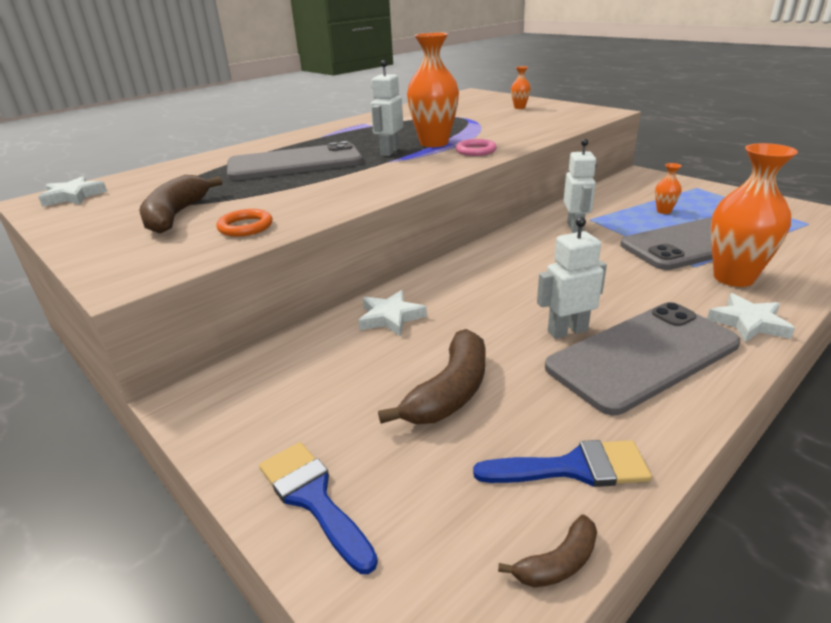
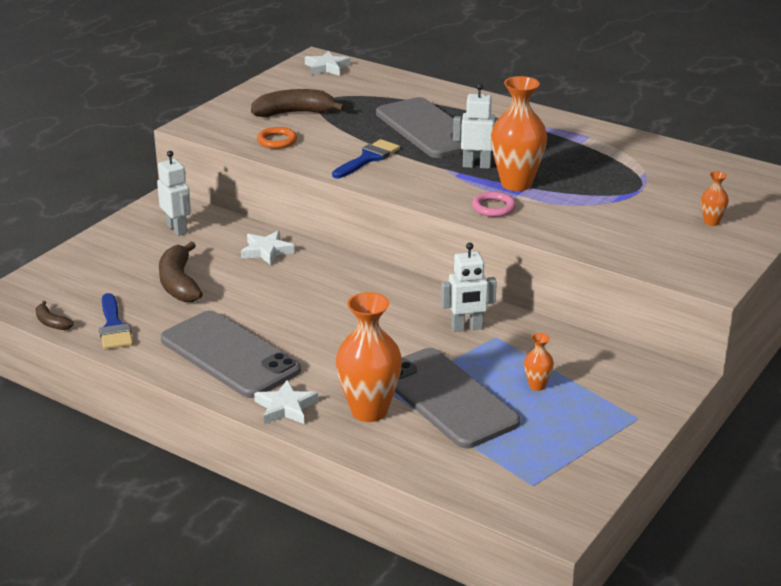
camera: 75 degrees right, 0 degrees up
blue brush [259,442,378,574] -> blue brush moved to [332,139,400,178]
brown banana [378,329,485,424] -> brown banana turned 60 degrees clockwise [159,242,203,302]
white robot [537,217,607,339] -> white robot moved to [157,151,191,236]

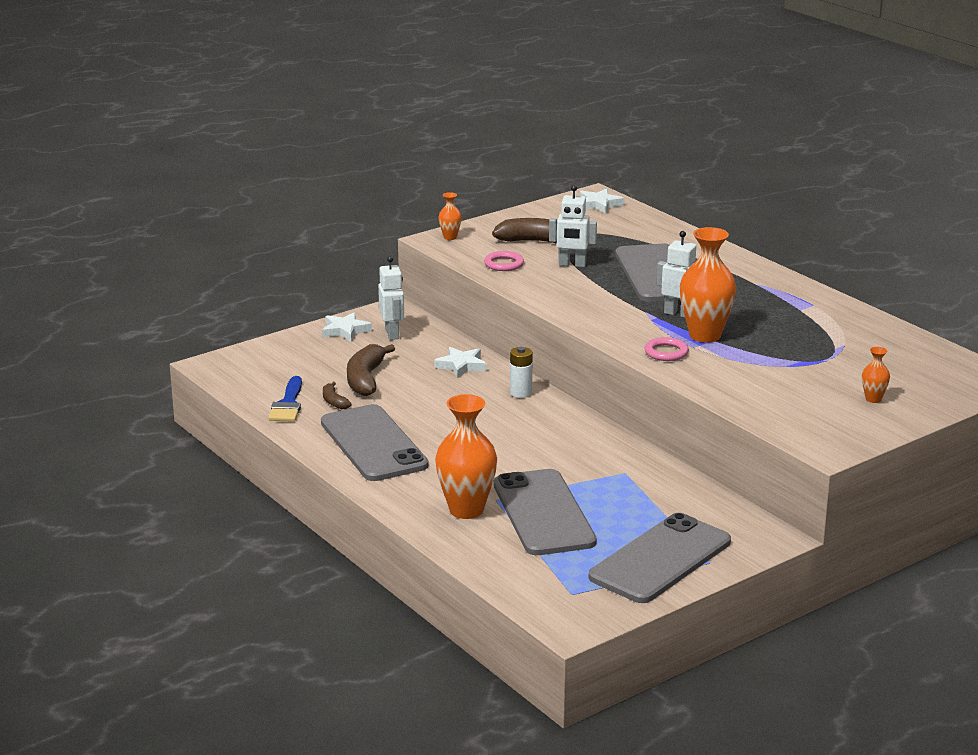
camera: 20 degrees right, 5 degrees down
brown banana [35,301,74,330] -> brown banana moved to [323,382,351,410]
white star [254,380,318,424] -> white star moved to [322,312,372,341]
orange ring [257,127,297,149] -> pink ring [484,251,524,271]
blue brush [332,139,400,178] -> none
white robot [441,242,497,332] -> white robot moved to [549,185,597,267]
orange vase [524,333,554,391] -> orange vase moved to [438,192,462,240]
none -> white battery [510,347,533,398]
none -> grey phone [589,513,731,603]

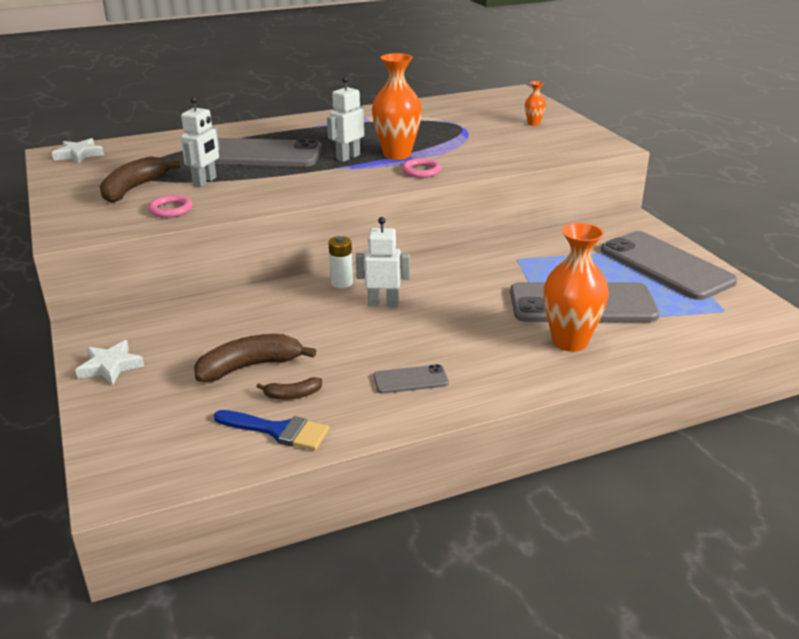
camera: 75 degrees left, 5 degrees up
grey phone [321,404,428,481] -> grey phone [373,364,449,394], size x0.45
brown banana [347,344,395,396] -> brown banana turned 135 degrees clockwise [194,334,316,382]
white robot [378,256,404,340] -> white robot moved to [356,217,410,307]
white star [434,347,486,378] -> none
orange vase [438,192,462,240] -> none

